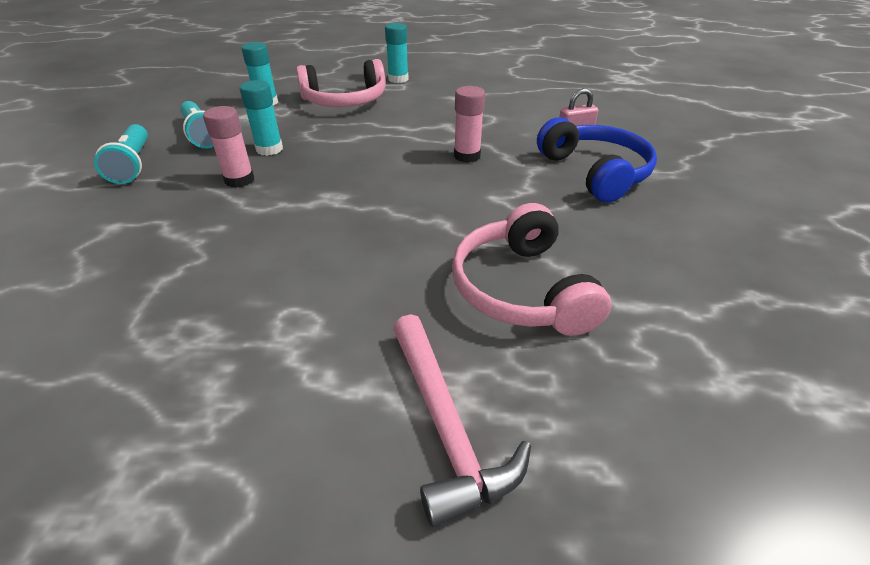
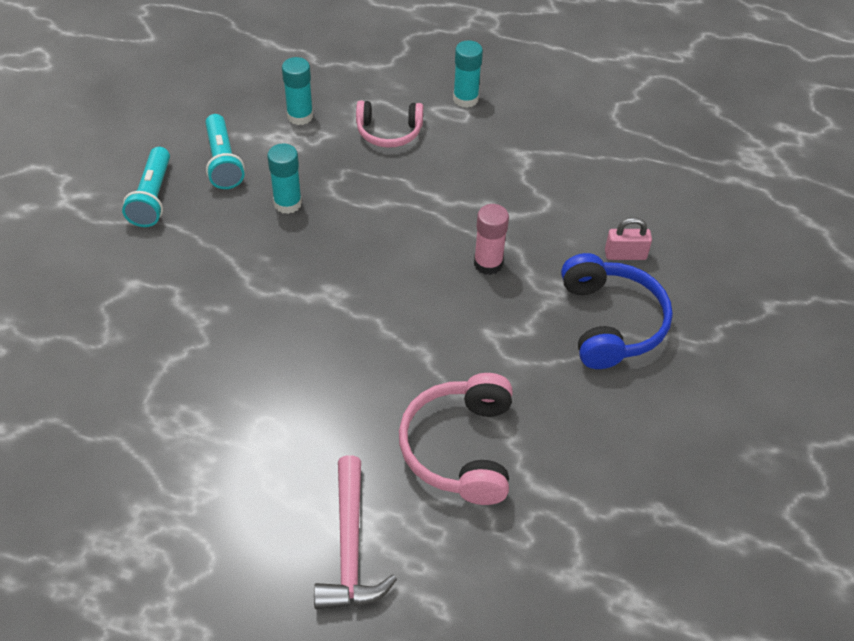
camera: 15 degrees right, 10 degrees up
pink glue stick [203,106,254,188] -> none
pink headphones [296,59,385,107] -> pink headphones [356,100,423,148], size x0.65

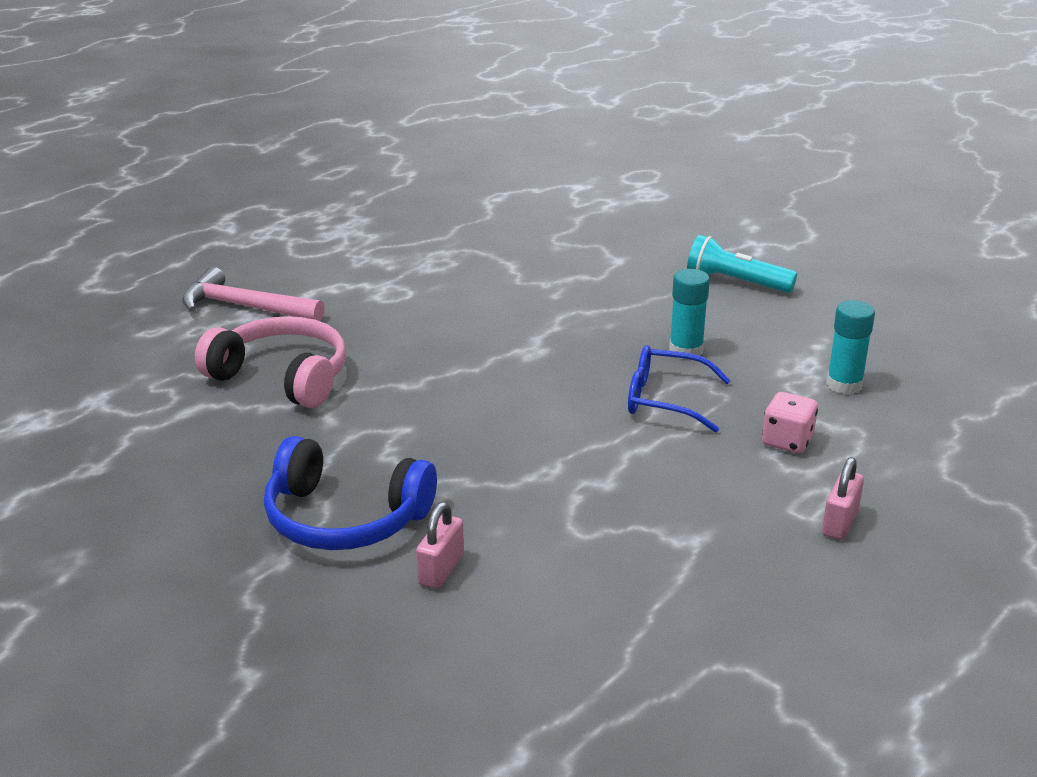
camera: 115 degrees right, 20 degrees down
turquoise flashlight [205,114,245,189] -> none
pink headphones [356,100,423,148] -> pink dice [762,392,818,453]
turquoise glue stick [453,40,483,108] -> pink padlock [822,457,864,540]
pink glue stick [474,204,509,275] -> none
none -> blue glasses [628,345,731,433]

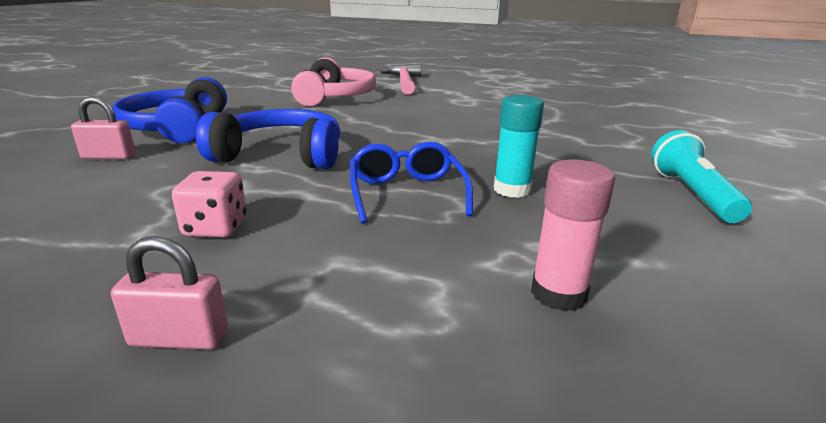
camera: 65 degrees right, 5 degrees down
pink dice [762,392,818,453] -> pink dice moved to [172,171,247,237]
turquoise glue stick [826,300,875,395] -> pink glue stick [531,160,615,311]
none -> blue headphones [196,109,340,169]

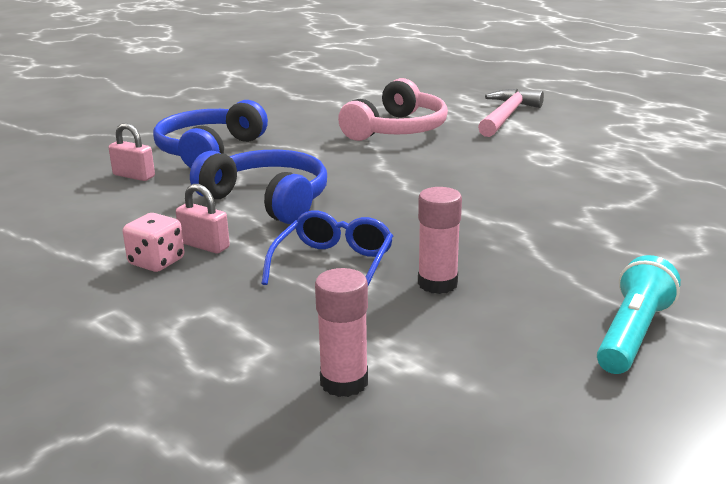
camera: 30 degrees right, 0 degrees up
pink padlock [111,236,228,350] -> pink padlock moved to [176,184,230,253]
turquoise glue stick [494,95,544,198] -> pink glue stick [418,187,462,294]

